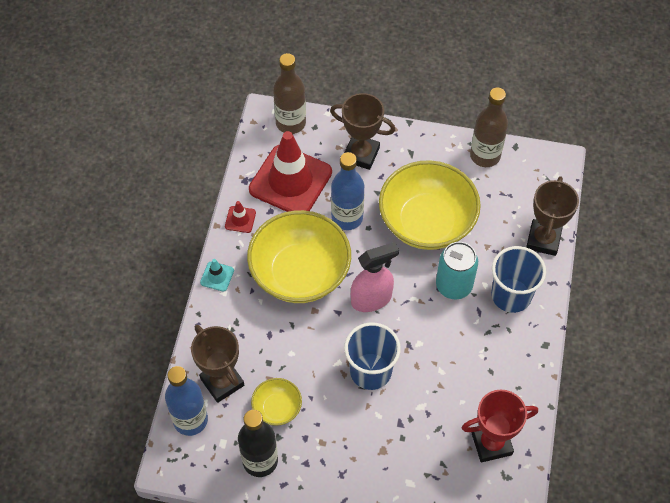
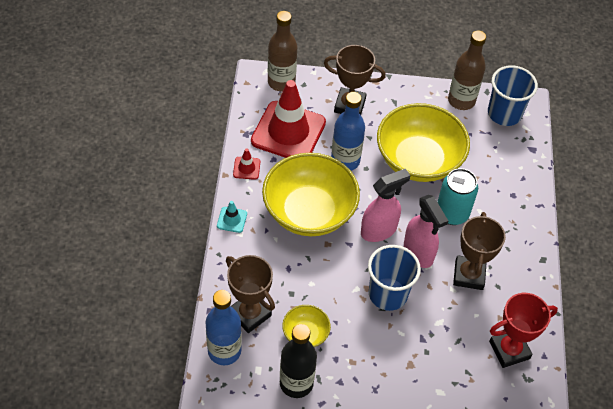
camera: 10 degrees left, 5 degrees down
blue cup [491,246,546,313] -> blue cup moved to [488,65,538,126]
brown trophy [526,176,579,256] -> brown trophy moved to [453,212,506,290]
none -> pink spray bottle [404,195,448,268]

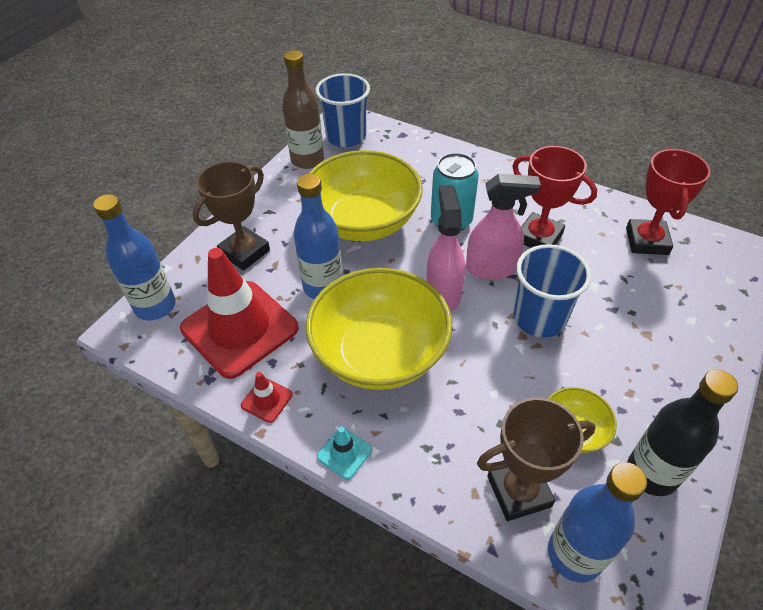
camera: 60 degrees left, 5 degrees down
brown bottle [268,11,297,91] -> blue bottle [93,194,175,321]
brown trophy [453,212,506,290] -> red trophy [512,146,597,248]

